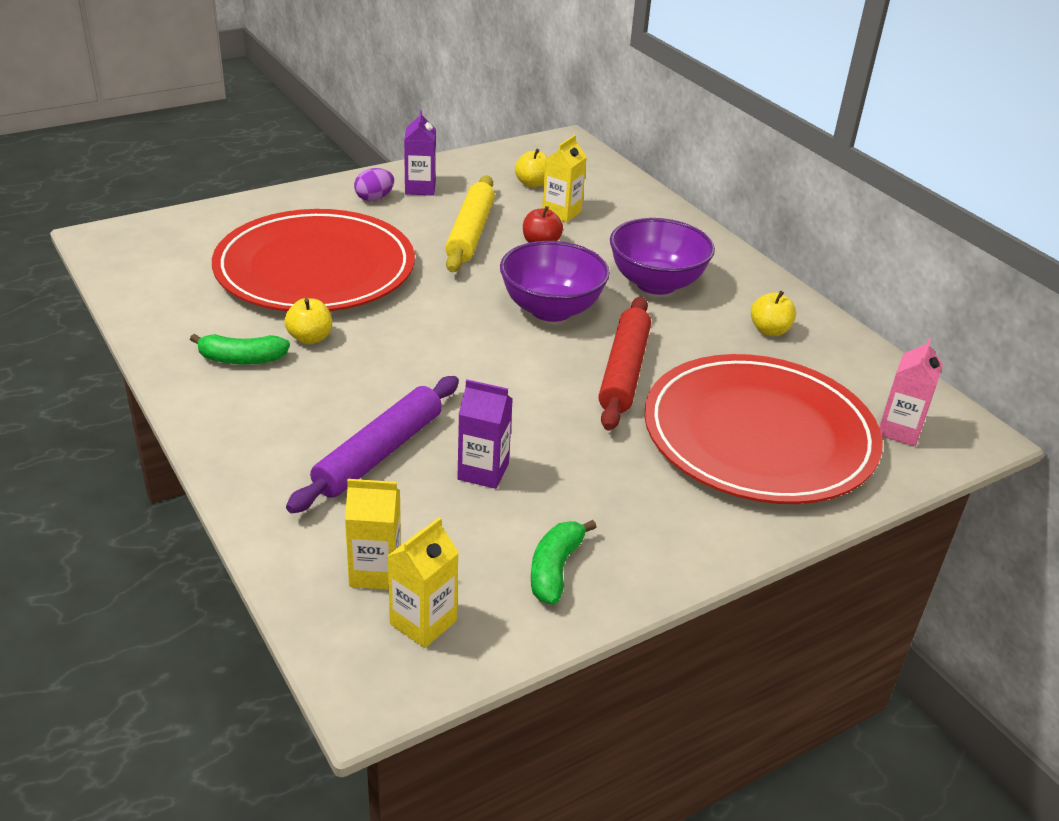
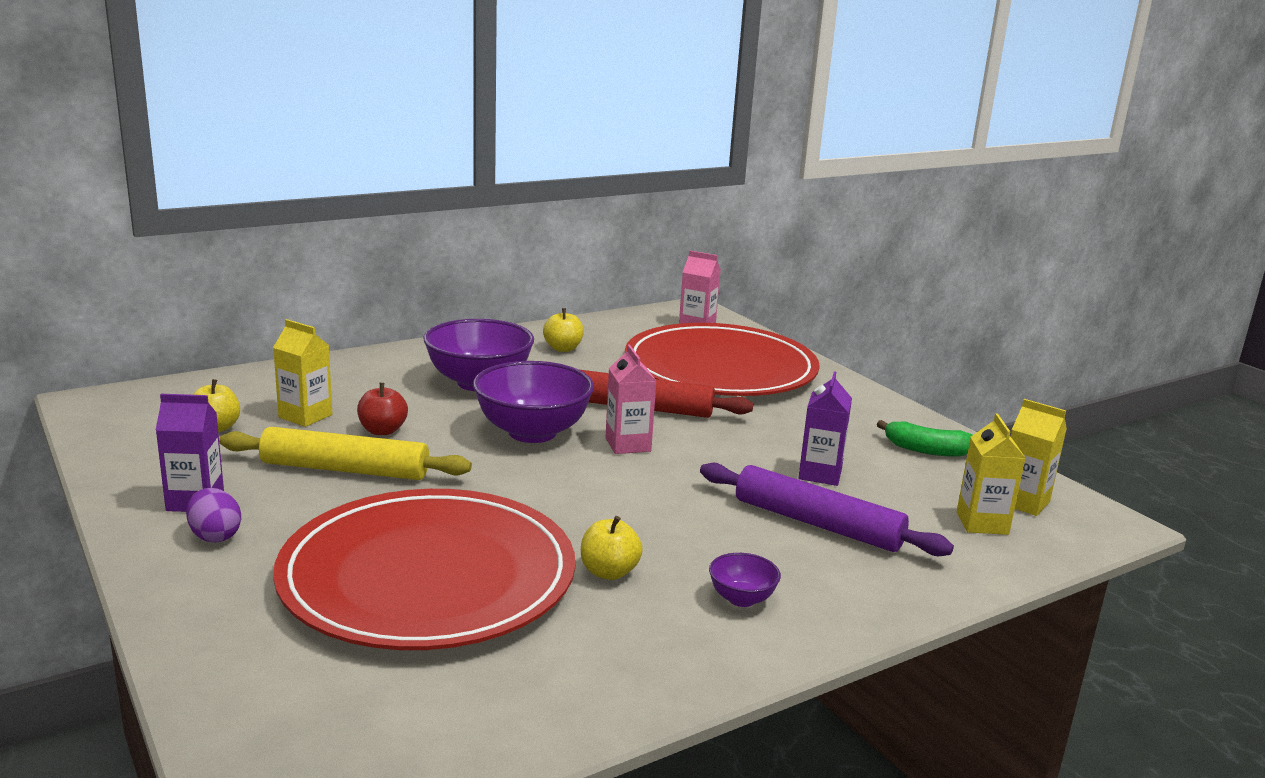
camera: 90 degrees left, 15 degrees down
green banana [190,334,290,365] -> none
none -> pink carton [605,344,656,454]
none -> purple bowl [709,553,781,607]

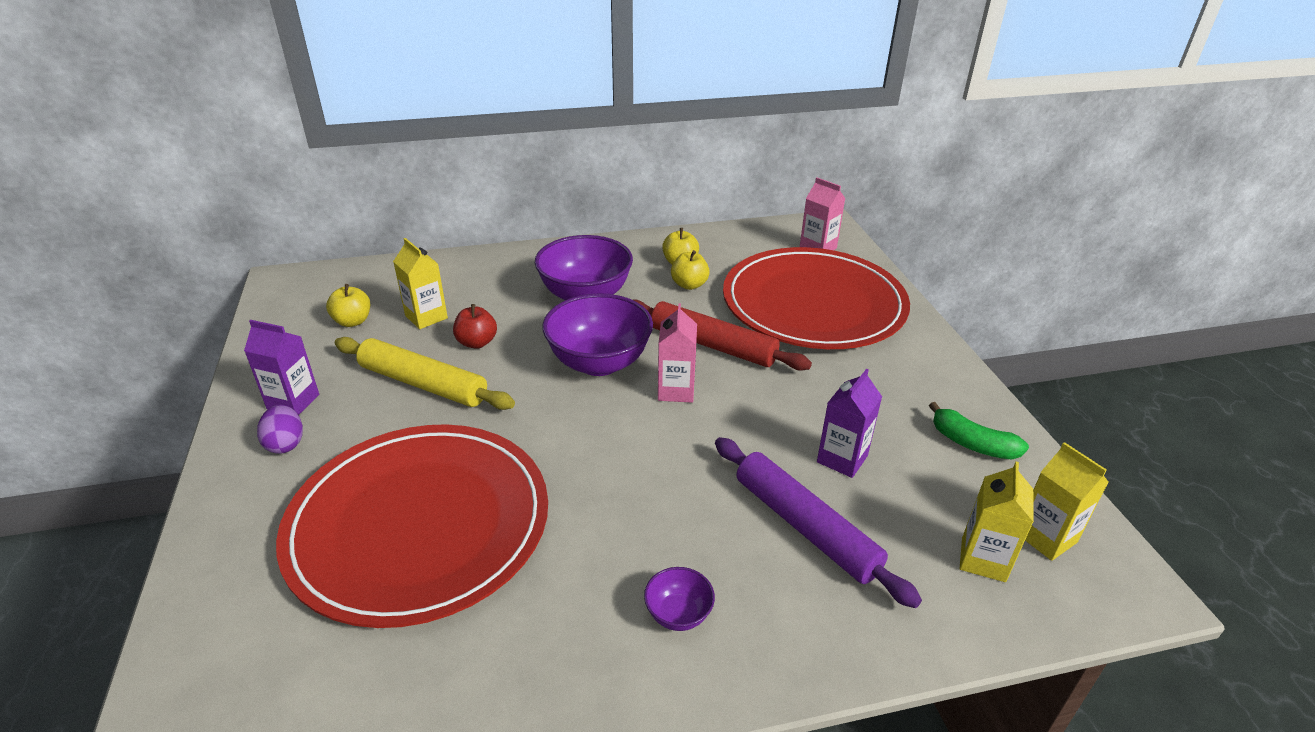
camera: 20 degrees right, 15 degrees up
yellow apple [581,516,643,580] -> yellow apple moved to [671,250,710,290]

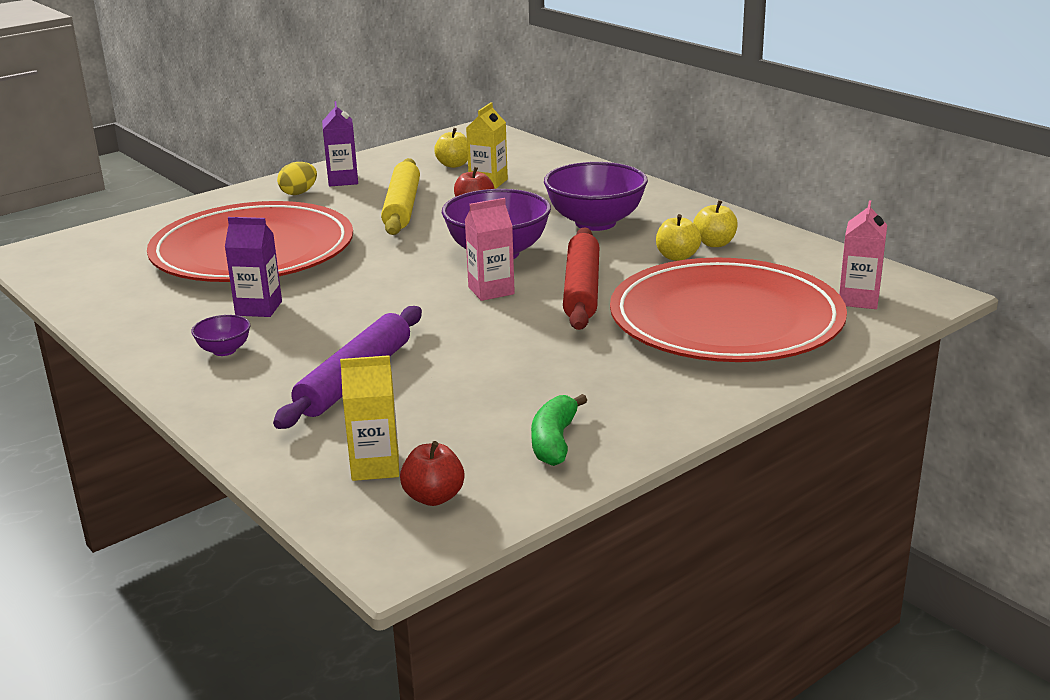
camera: 65 degrees right, 10 degrees down
purple egg [257,405,303,454] -> yellow egg [277,162,317,195]
purple carton [817,369,882,478] -> purple carton moved to [225,217,282,317]
yellow carton [1025,442,1109,561] -> red apple [400,441,465,506]

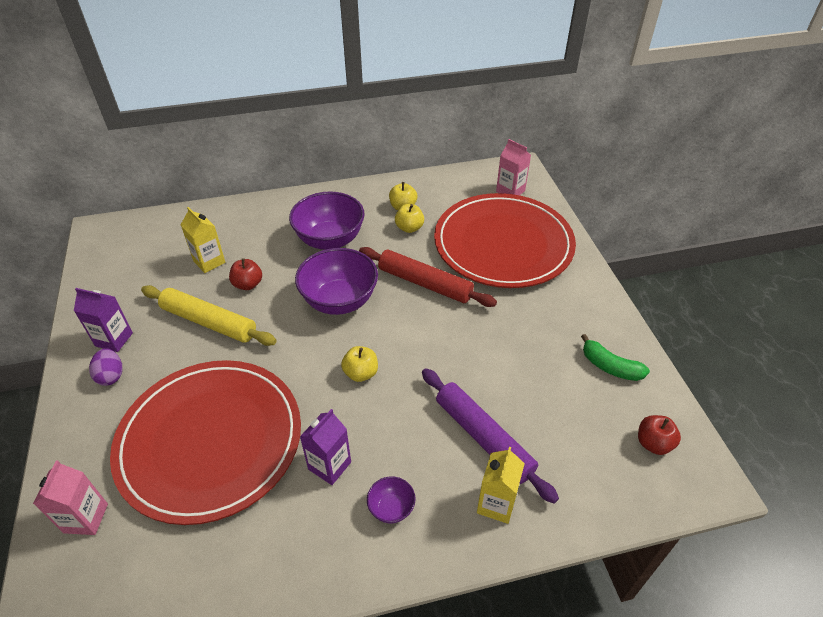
camera: 65 degrees left, 20 degrees up
yellow egg [277,162,317,195] -> purple egg [89,348,123,386]
yellow carton [340,355,399,481] -> yellow carton moved to [477,447,525,524]
yellow apple [434,128,468,168] -> yellow apple moved to [341,346,378,382]
pink carton [465,198,515,301] -> pink carton moved to [33,460,108,535]

